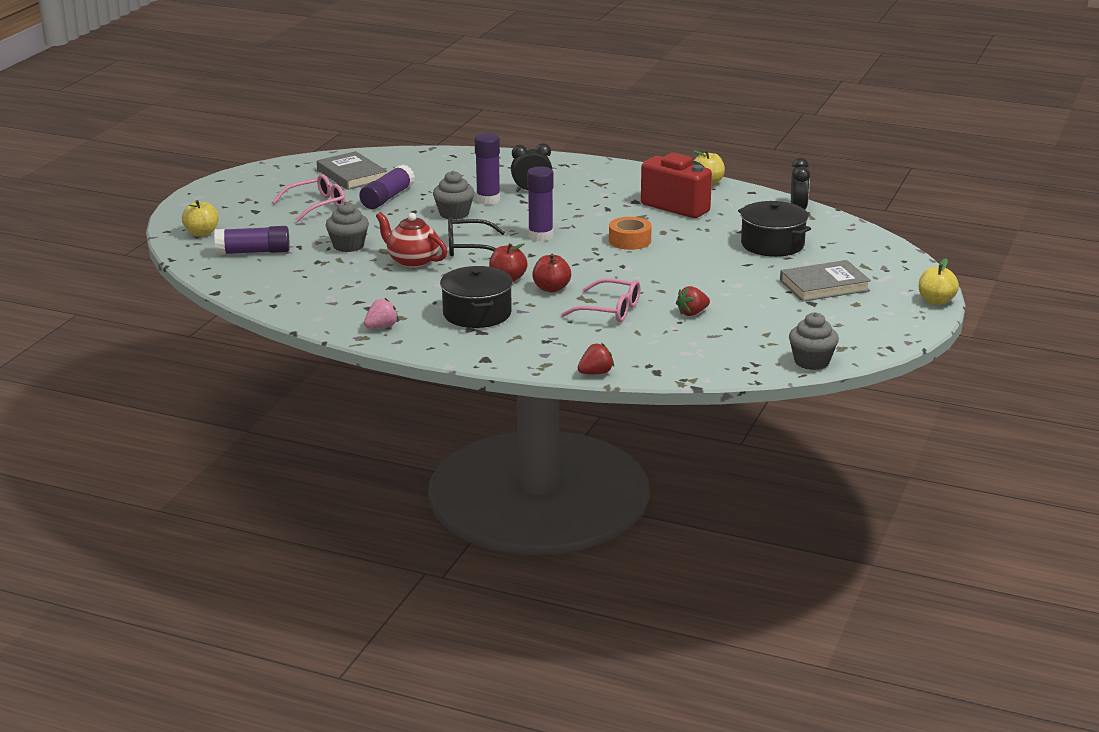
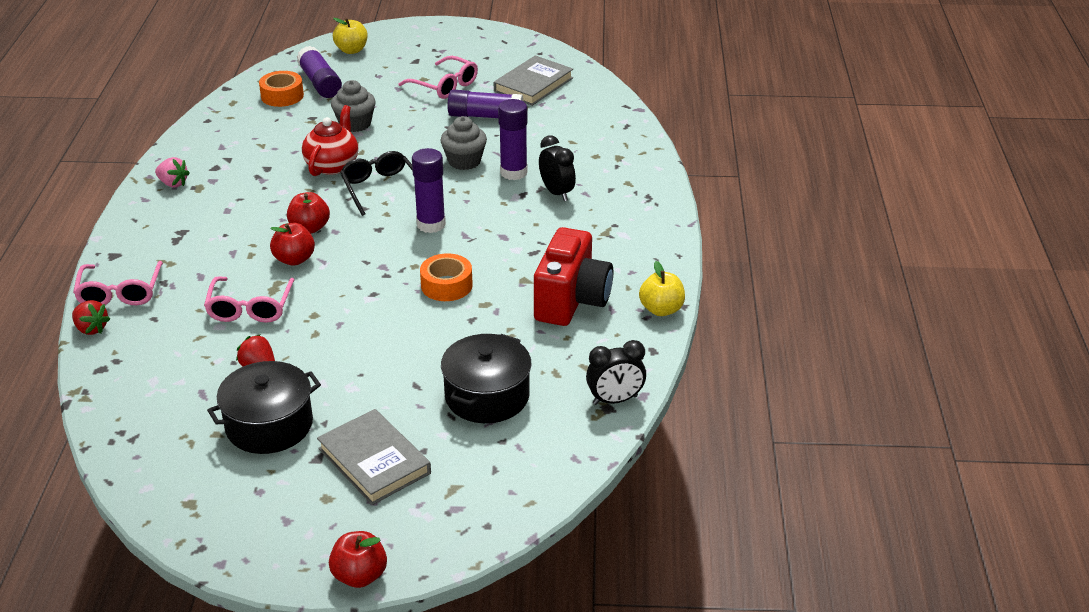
camera: 70 degrees right, 10 degrees up
black pot [440,266,513,328] -> black pot moved to [207,361,321,454]
grey cupcake [789,312,839,370] -> none
yellow apple [919,258,959,305] -> red apple [329,531,387,588]
none -> pink glasses [73,261,163,305]
none -> orange tape [259,71,304,107]

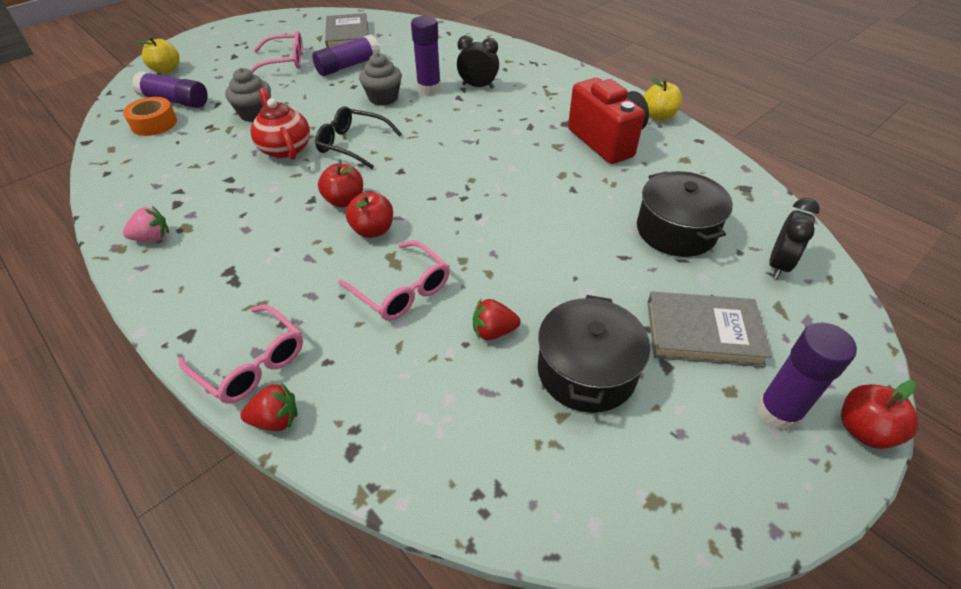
camera: 45 degrees left, 10 degrees up
purple glue stick [412,148,446,233] -> purple glue stick moved to [756,323,857,431]
orange tape [420,253,473,301] -> none
black clock [586,340,646,405] -> black clock moved to [769,198,820,279]

